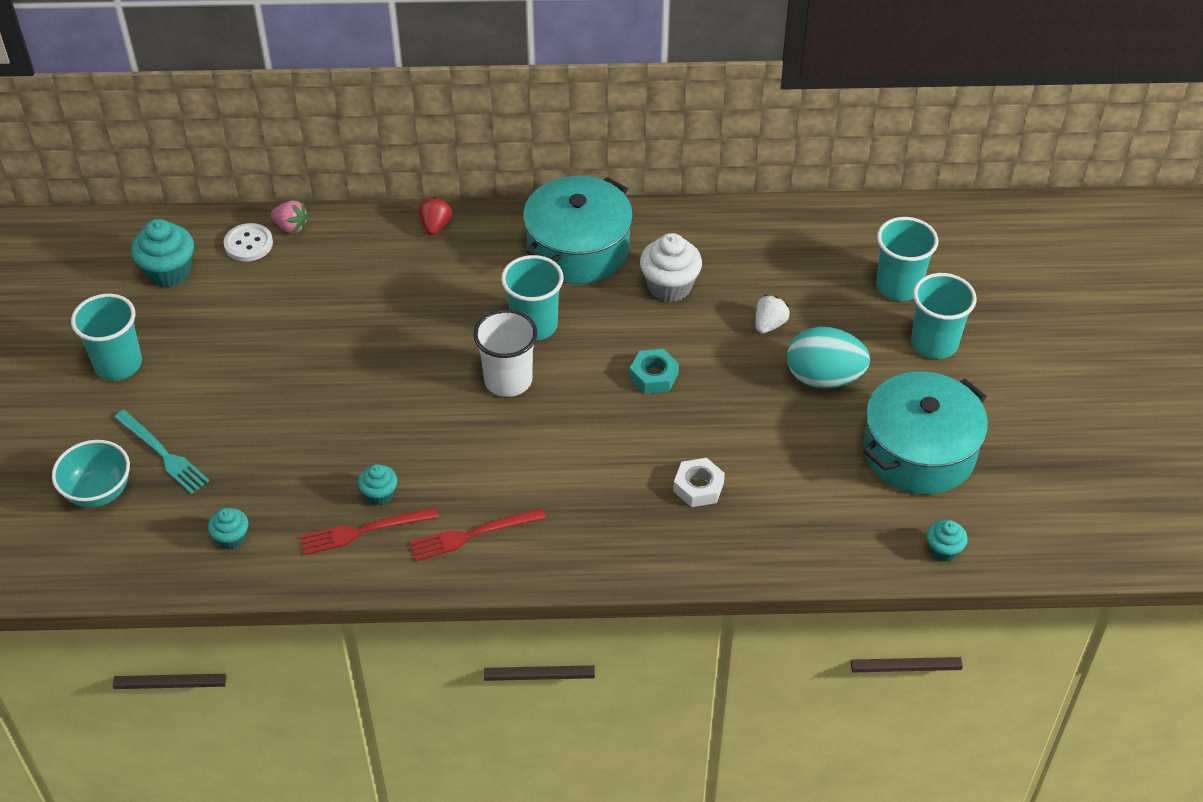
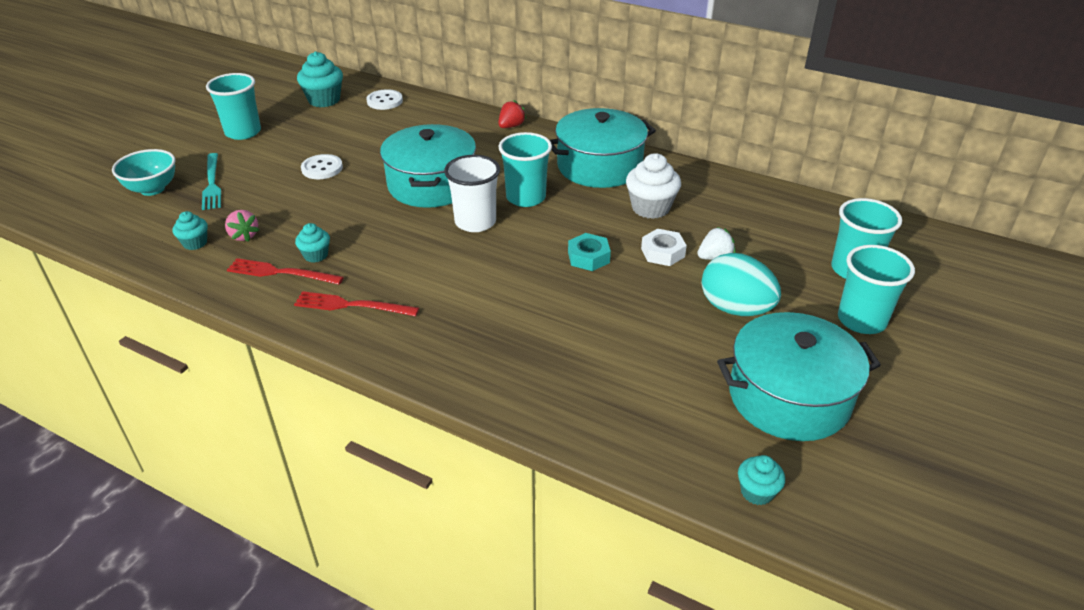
camera: 30 degrees right, 10 degrees down
pink strawberry [271,200,309,234] -> pink strawberry moved to [225,210,259,242]
white nut [673,458,725,507] -> white nut moved to [641,229,687,266]
none -> white button [301,154,343,179]
none -> turquoise pot [380,124,476,208]

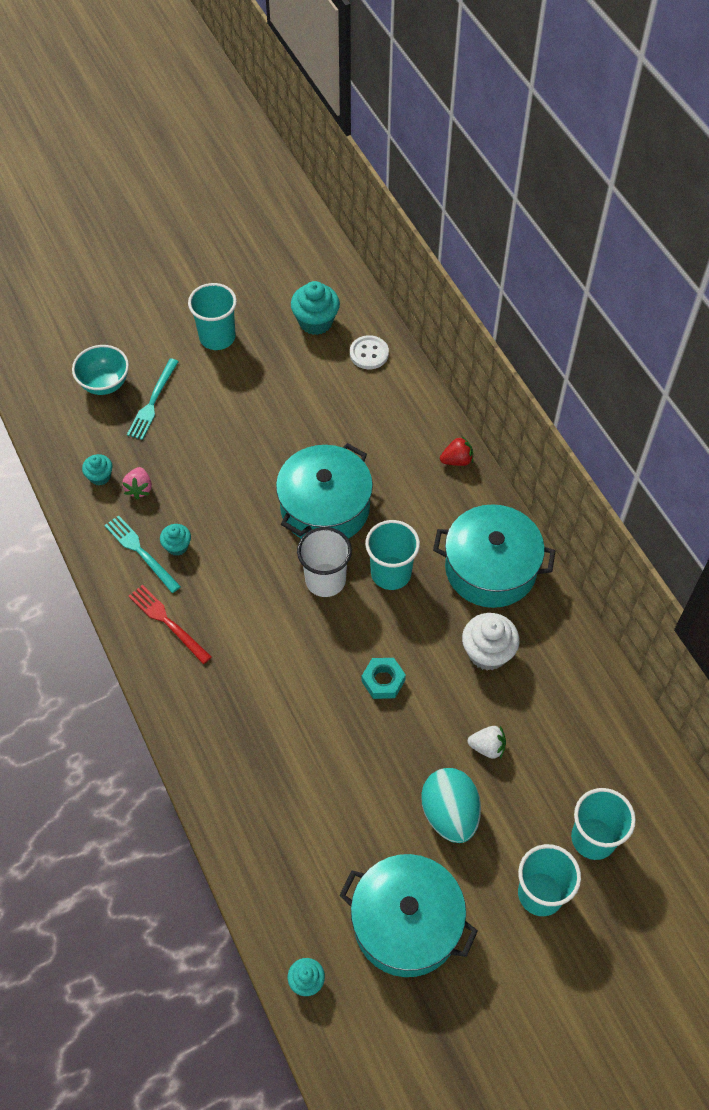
camera: 35 degrees right, 20 degrees up
red fork [227,258,344,285] -> turquoise fork [104,515,181,593]
white button [301,154,343,179] -> none
white nut [641,229,687,266] -> none

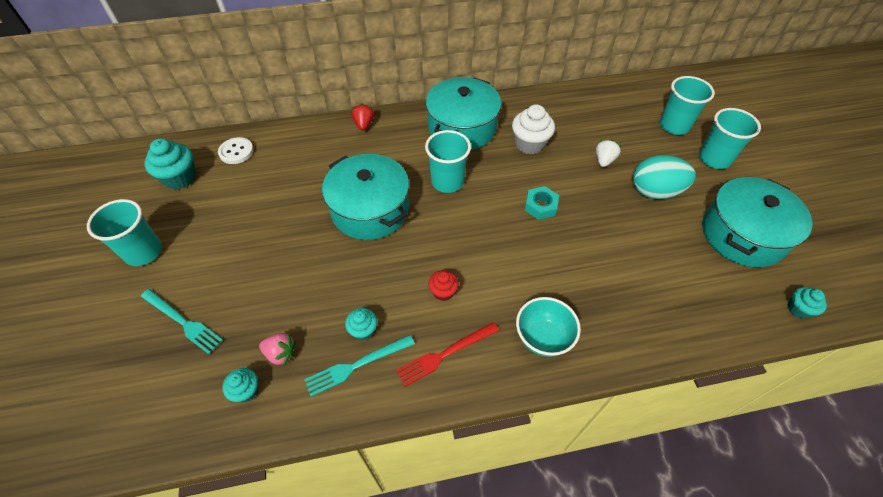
camera: 75 degrees left, 5 degrees down
turquoise bowl [72,345,129,395] -> turquoise bowl moved to [516,297,581,357]
white cup [297,527,352,597] -> none
none -> red cupcake [428,270,459,301]

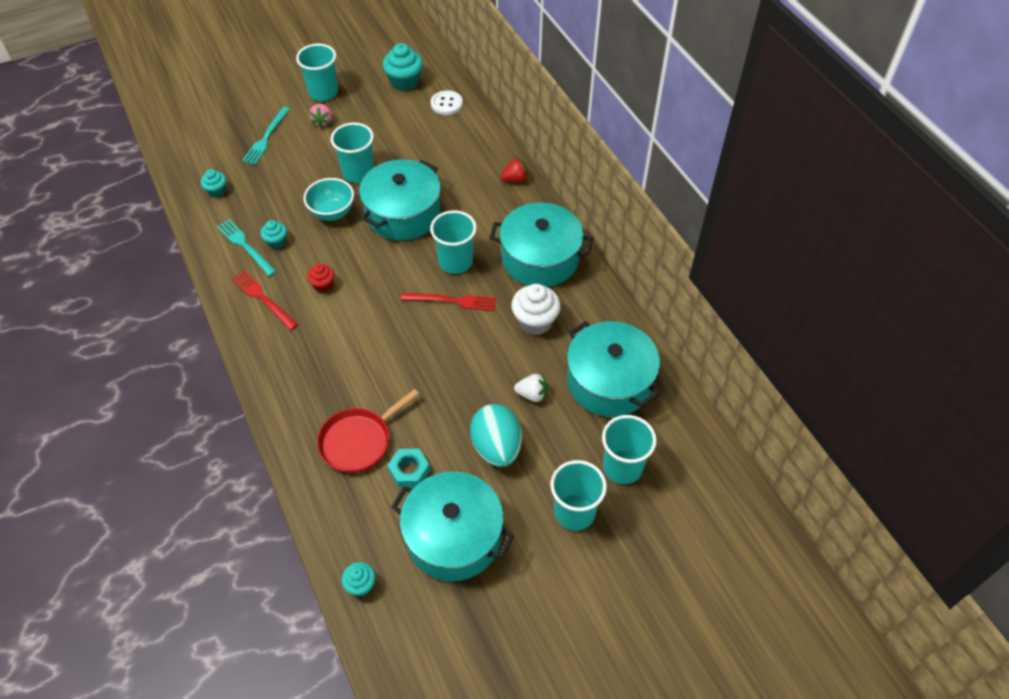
camera: 75 degrees right, 0 degrees up
pink strawberry [259,333,296,366] -> pink strawberry moved to [309,104,332,128]
turquoise bowl [516,297,581,357] -> turquoise bowl moved to [303,178,354,221]
turquoise nut [525,186,559,220] -> turquoise nut moved to [388,449,430,487]
none -> red pan [317,389,419,473]
none -> turquoise cup [331,123,374,183]
none -> red fork [401,292,496,311]
none -> turquoise pot [567,321,660,417]

